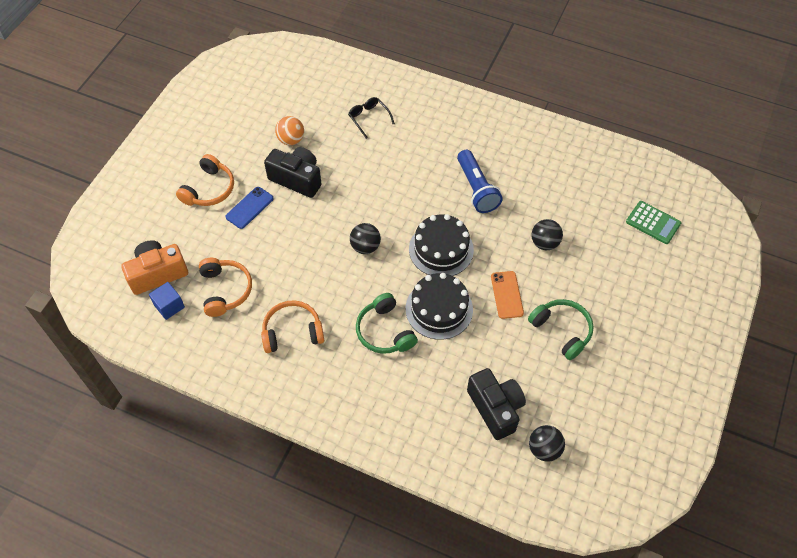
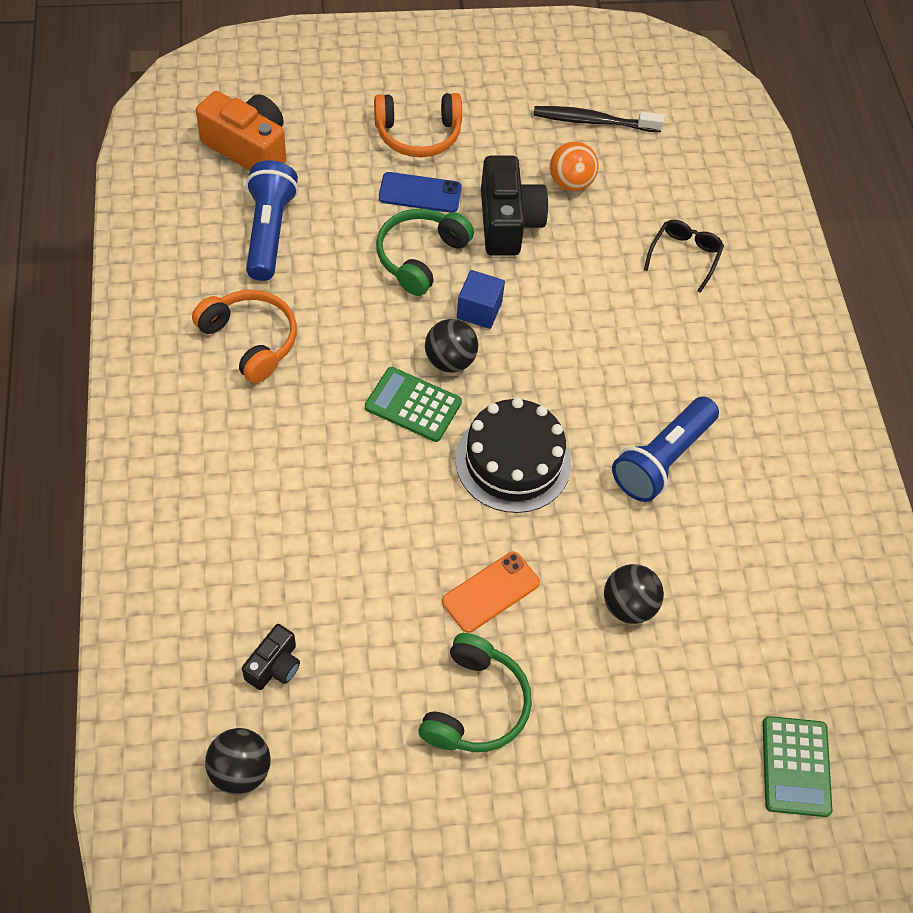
camera: 55 degrees right, 0 degrees up
blue cube [149,282,185,320] -> blue cube moved to [457,270,505,329]
orange headphones [199,258,252,317] -> blue flashlight [246,161,298,281]
green headphones [356,293,418,354] -> green headphones moved to [376,209,474,296]
black cake [406,273,473,340] -> none
black camera [467,368,526,440] -> black camera [242,624,300,690], size x0.54
none -> green calculator [365,367,462,442]
none -> black toothbrush [534,106,664,132]

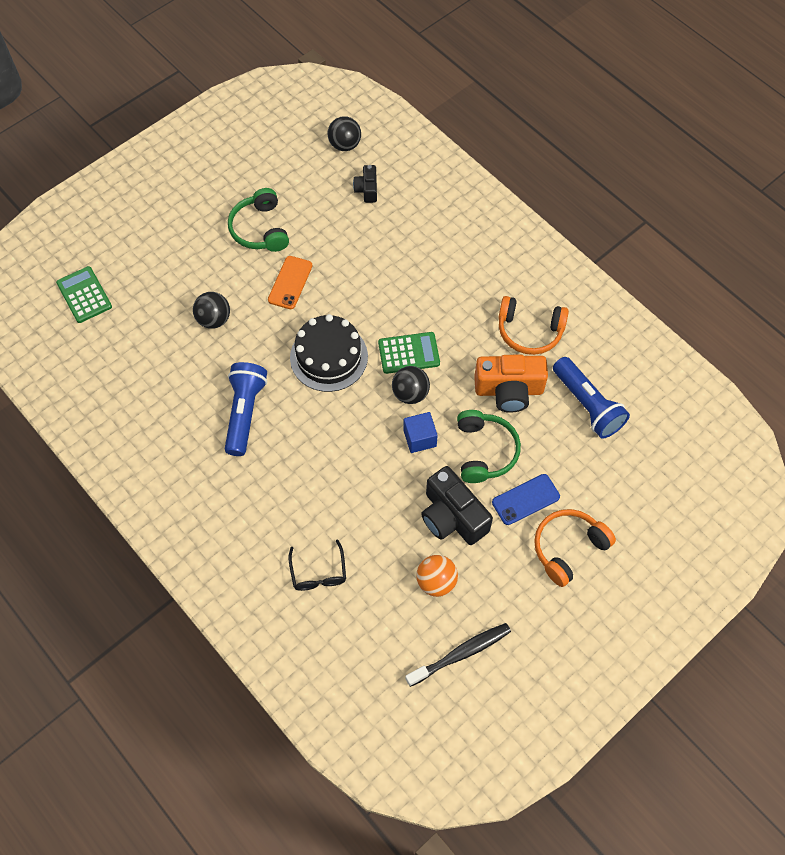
camera: 150 degrees right, 5 degrees up
orange camera [196,91,286,170] -> orange camera moved to [474,355,548,413]

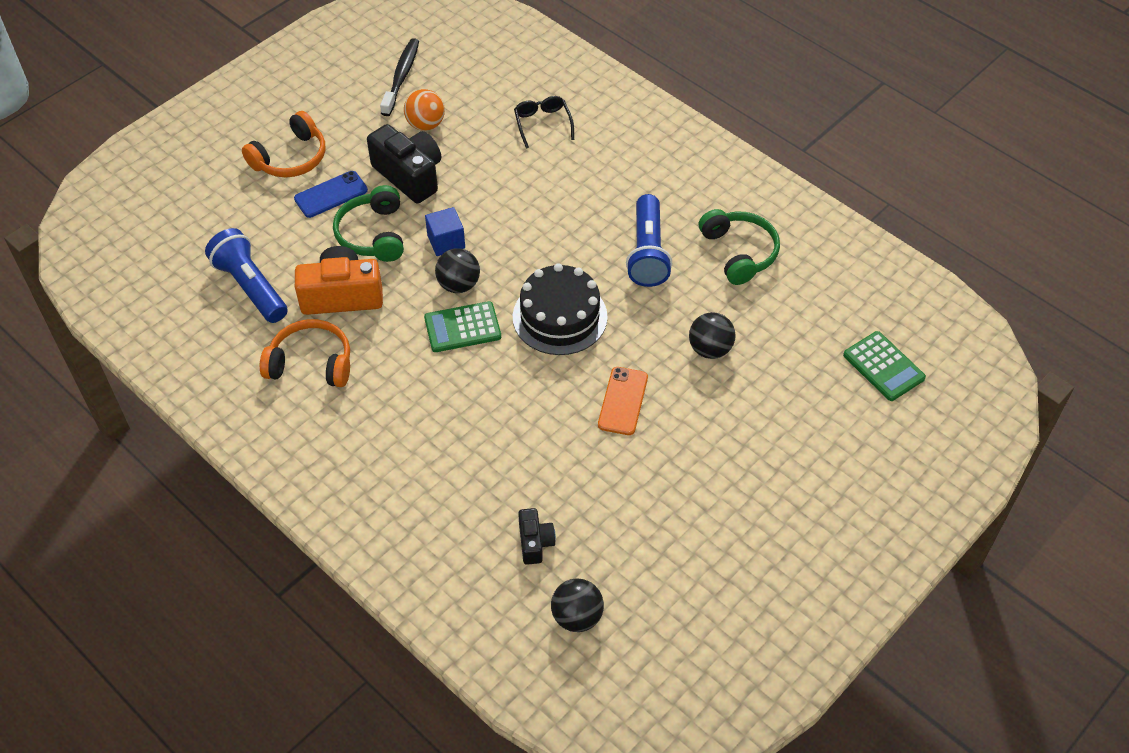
camera: 175 degrees right, 10 degrees down
green headphones [228,188,289,252] -> green headphones moved to [699,209,780,285]
black toothbrush [405,623,511,687] -> black toothbrush turned 135 degrees clockwise [380,38,419,116]

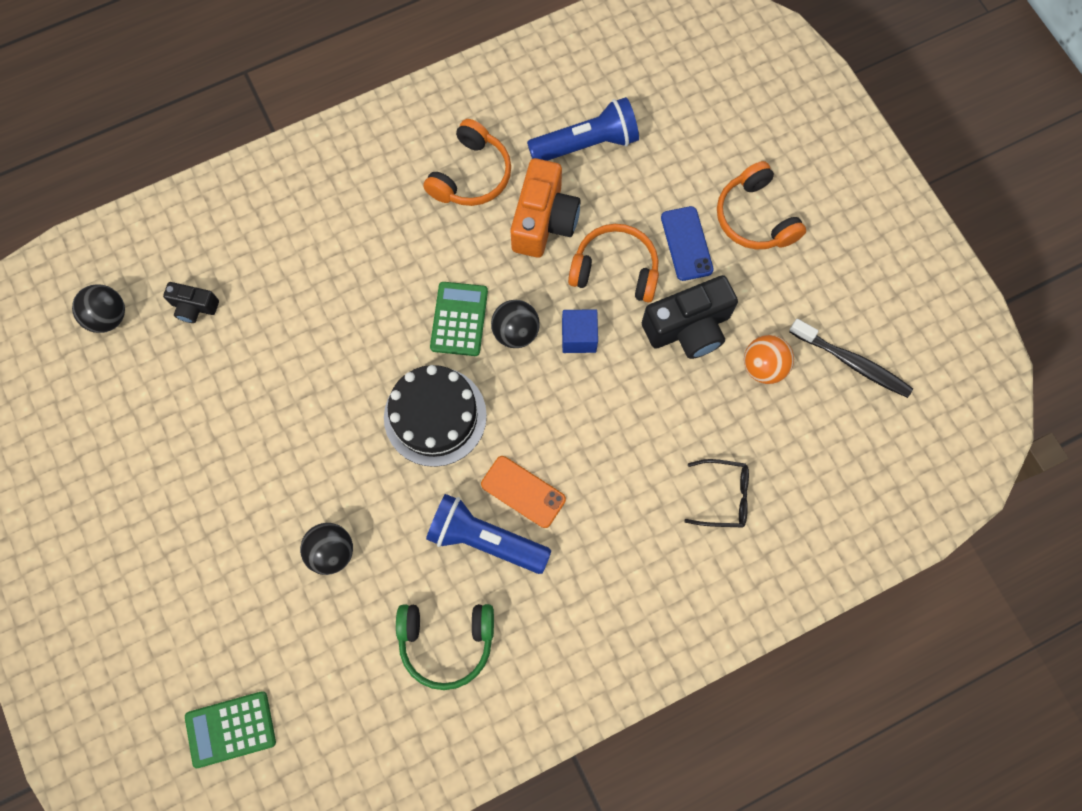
camera: 110 degrees right, 20 degrees up
green headphones [333,185,404,262] -> orange headphones [568,224,659,303]
orange phone [598,367,648,435] -> orange phone moved to [481,456,566,528]

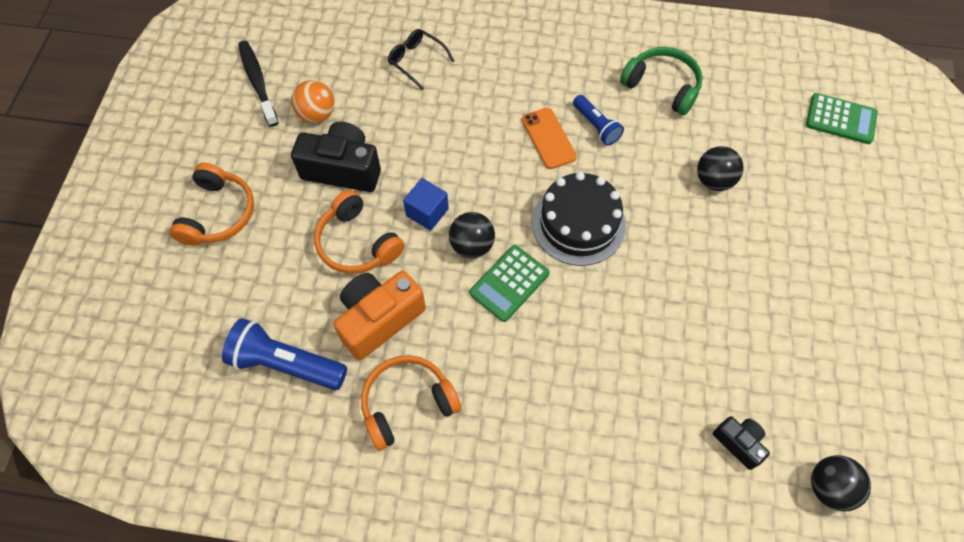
camera: 145 degrees left, 10 degrees down
blue flashlight [426,494,551,574] -> blue flashlight [573,95,624,145], size x0.60
blue phone [661,206,714,281] -> none

